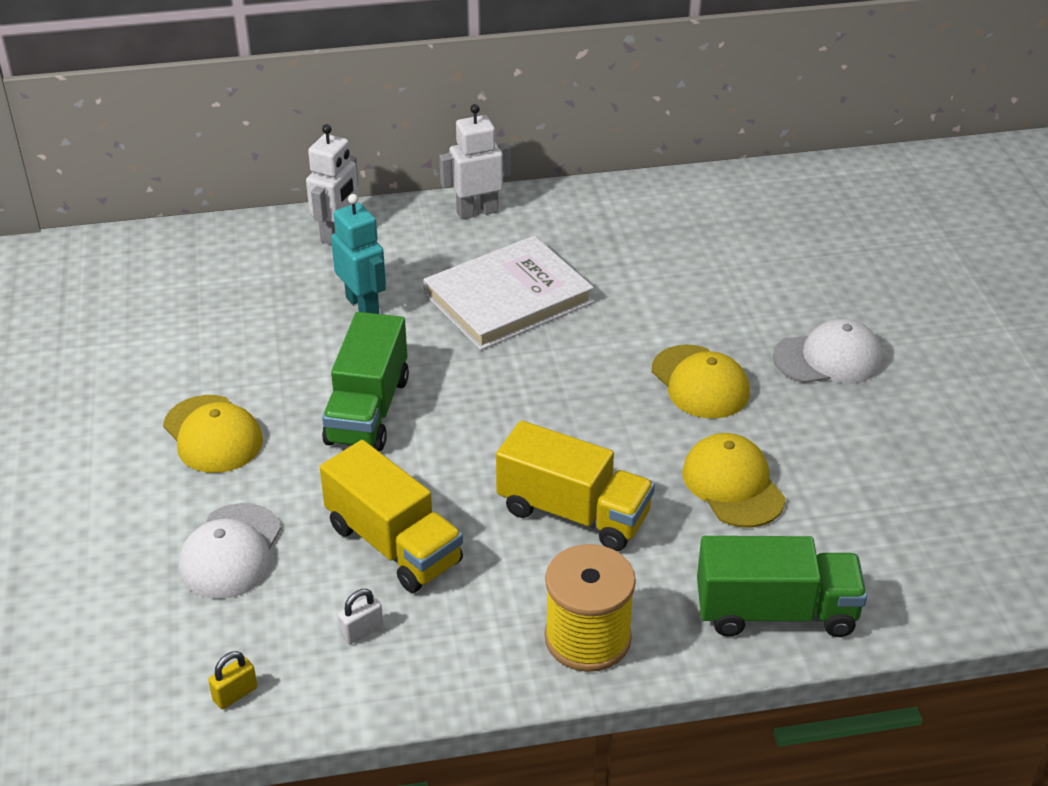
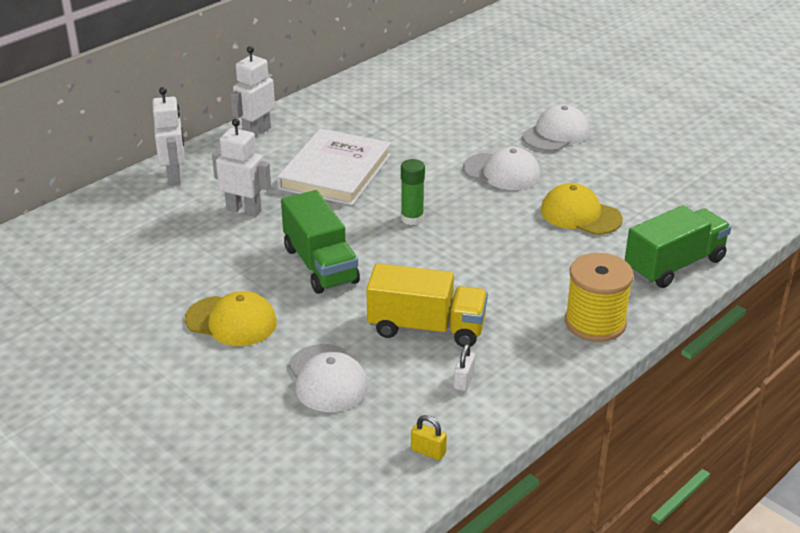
camera: 35 degrees left, 5 degrees down
yellow padlock [208,651,257,709] -> yellow padlock turned 75 degrees counterclockwise [411,415,447,460]
turquoise robot [331,194,386,314] -> white robot [212,119,271,217]
yellow truck [496,420,655,551] -> none
yellow cap [652,345,750,419] -> white cap [463,147,541,190]
none -> green glue stick [401,159,425,225]

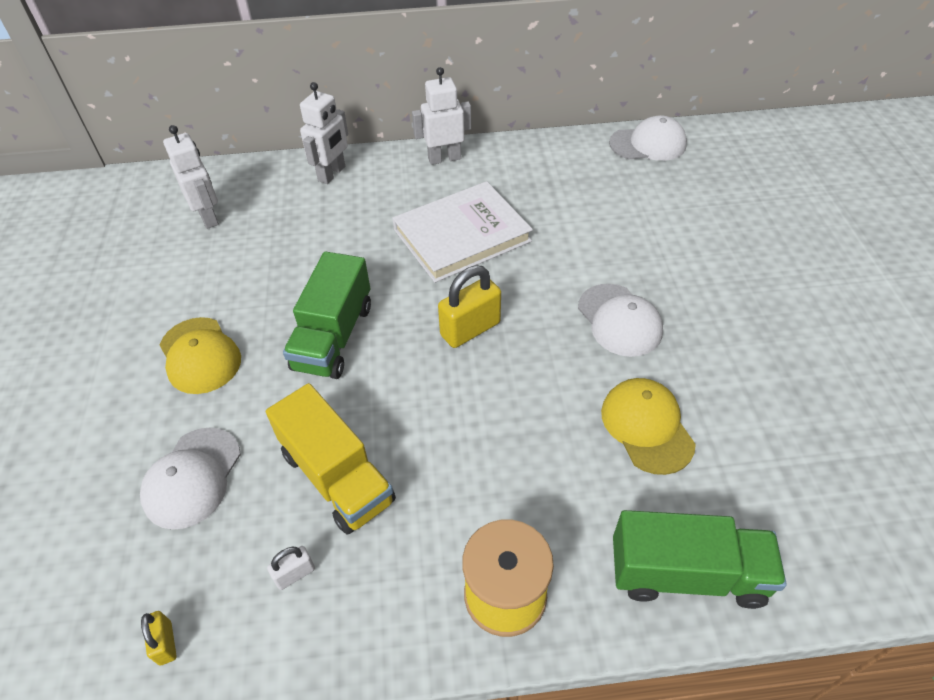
camera: 40 degrees right, 15 degrees up
white robot [212,119,271,217] -> white robot moved to [163,125,219,229]
green glue stick [401,159,425,225] -> yellow padlock [438,266,501,348]
white cap [522,105,590,151] -> white cap moved to [609,115,687,161]

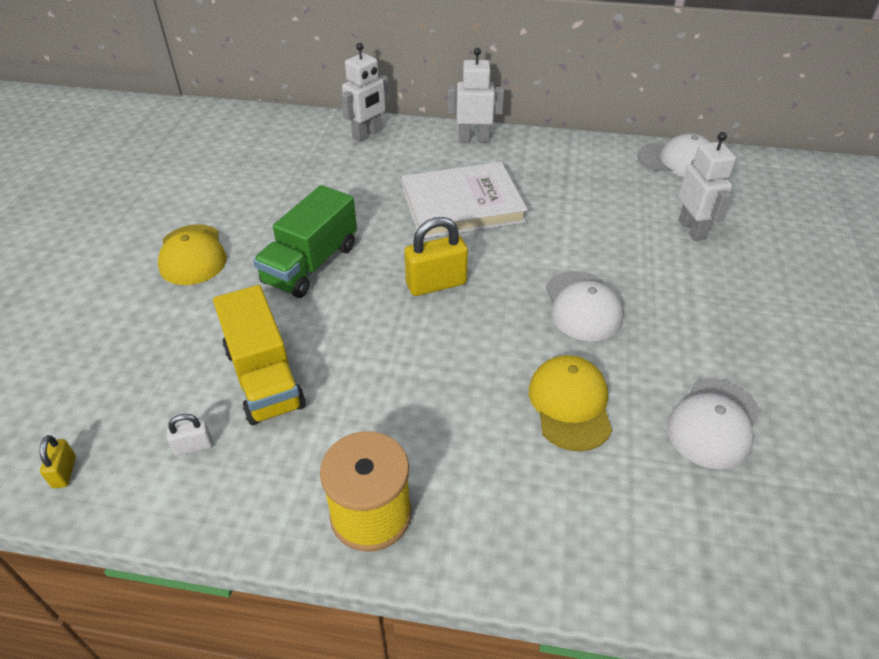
camera: 15 degrees right, 5 degrees down
white cap [140,427,241,530] -> white cap moved to [667,379,760,469]
white robot [163,125,219,229] -> white robot moved to [678,132,736,241]
green truck [613,510,787,609] -> none

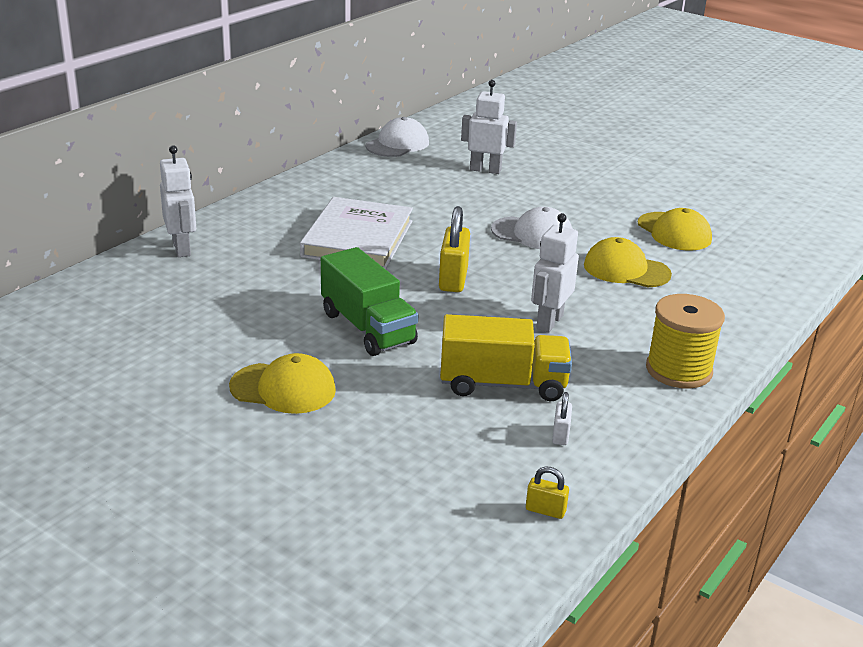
camera: 65 degrees left, 15 degrees down
white robot [447,48,504,142] -> white robot moved to [531,213,579,332]
white cap [667,379,760,469] -> yellow cap [638,208,712,251]

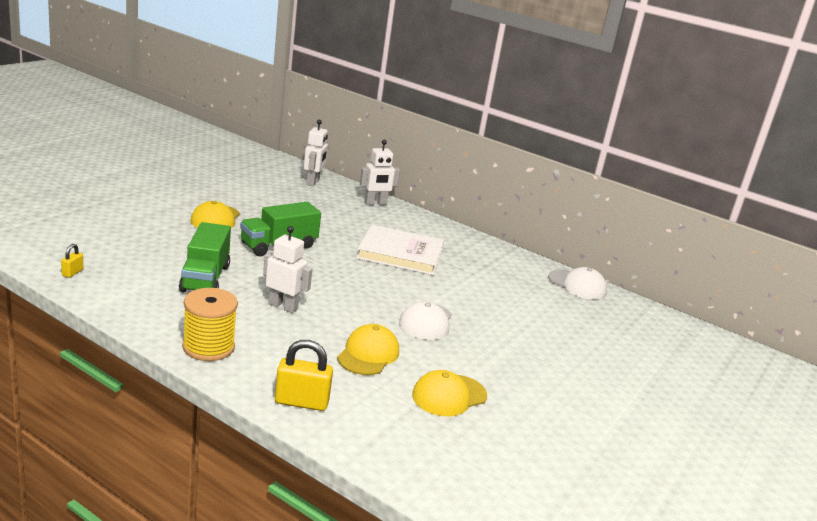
camera: 85 degrees right, 5 degrees down
yellow padlock [439,206,470,292] -> yellow padlock moved to [275,340,333,411]
yellow truck [440,314,572,401] -> green truck [179,222,231,293]
white robot [461,80,517,174] -> white robot moved to [304,120,328,187]
white padlock [552,392,572,445] -> none

